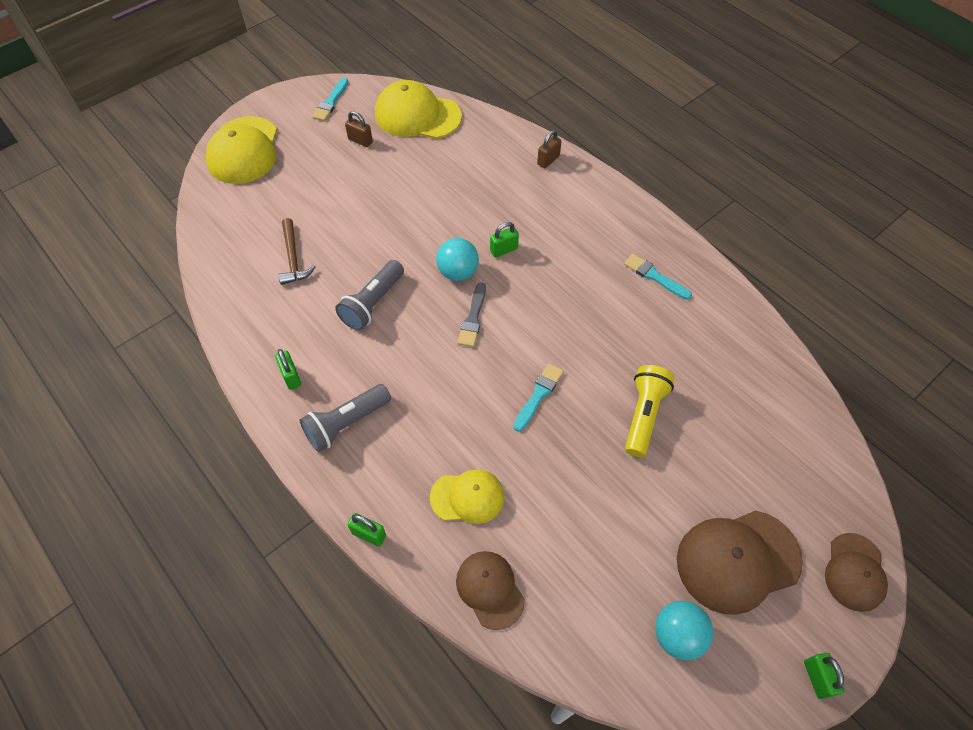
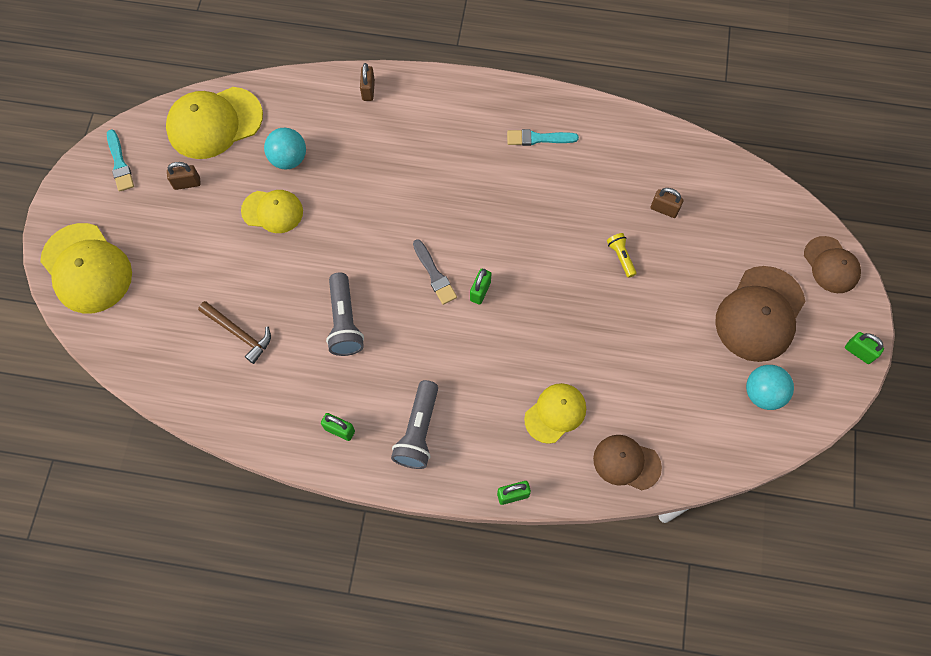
camera: 40 degrees left, 10 degrees up
turquoise ball [436,238,479,281] -> turquoise ball moved to [264,128,306,170]
green padlock [490,222,519,258] -> green padlock moved to [470,269,491,305]
turquoise brush [513,363,564,432] -> none
yellow flashlight [625,365,675,457] -> yellow flashlight [607,233,637,278], size x0.55
none -> yellow cap [241,190,303,233]
none -> brown padlock [650,188,684,218]

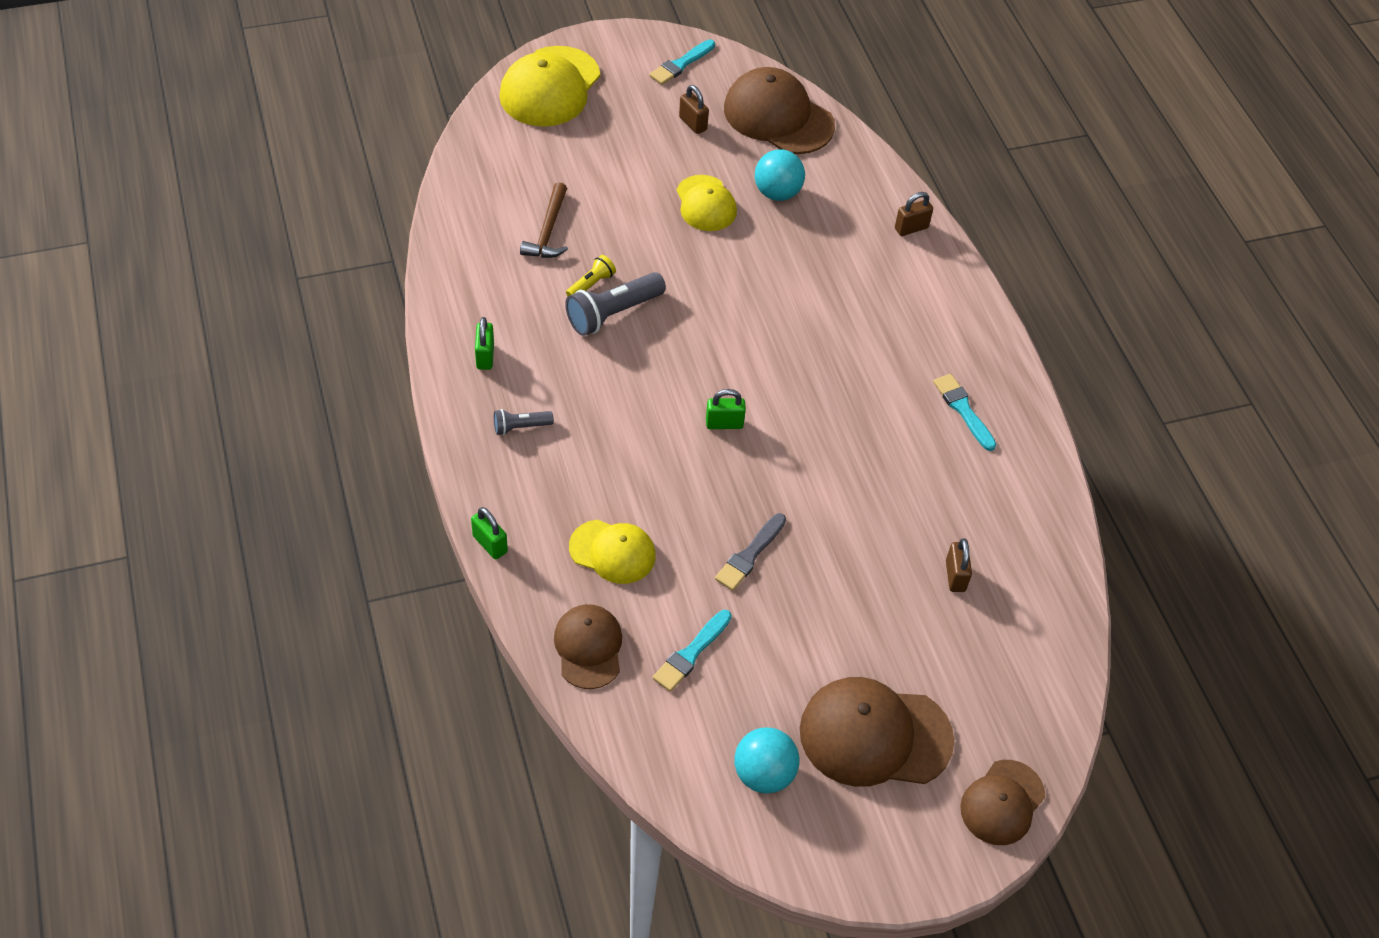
camera: 60 degrees right, 15 degrees down
yellow cap [166,87,263,159] -> brown cap [724,67,835,154]
grey flashlight [391,380,438,469] -> grey flashlight [494,409,554,435], size x0.55
grey brush [413,239,457,305] -> grey brush moved to [715,513,786,591]
yellow flashlight [607,233,637,278] -> yellow flashlight moved to [566,255,616,296]
green padlock [845,332,884,364] -> none
none -> turquoise brush [653,610,732,692]

